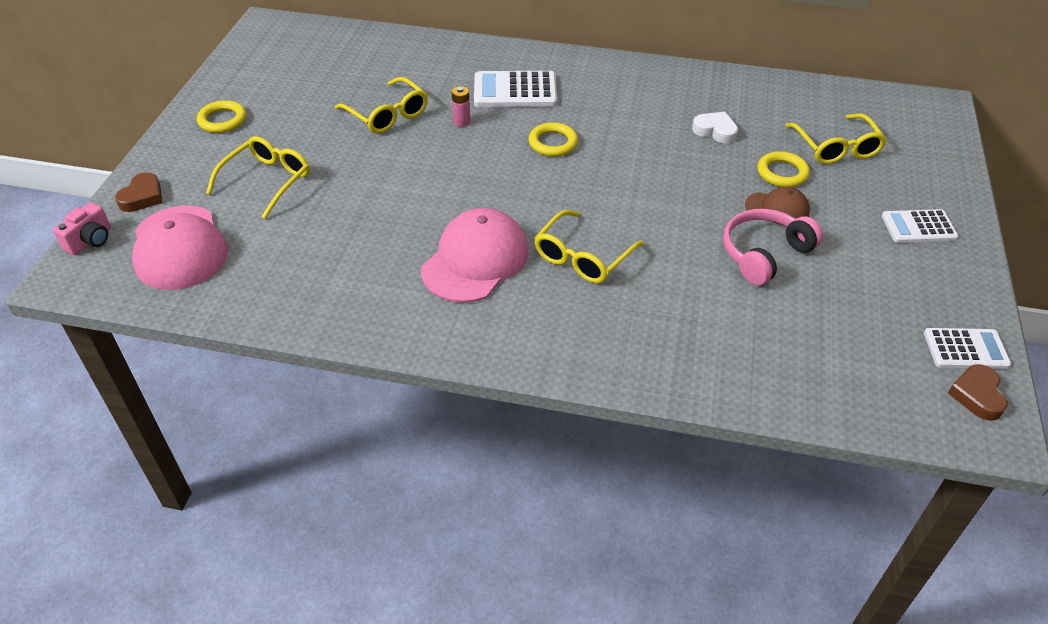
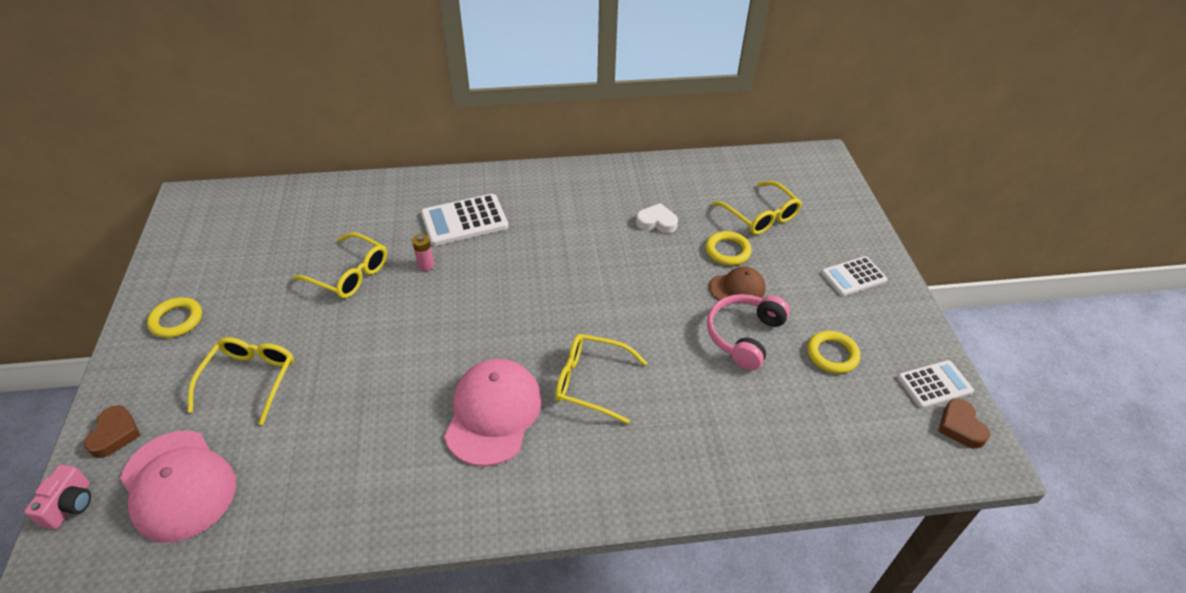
camera: 20 degrees left, 0 degrees up
yellow ring [528,122,578,157] -> yellow ring moved to [807,331,860,374]
yellow glasses [534,210,644,283] -> yellow glasses turned 90 degrees clockwise [555,334,647,424]

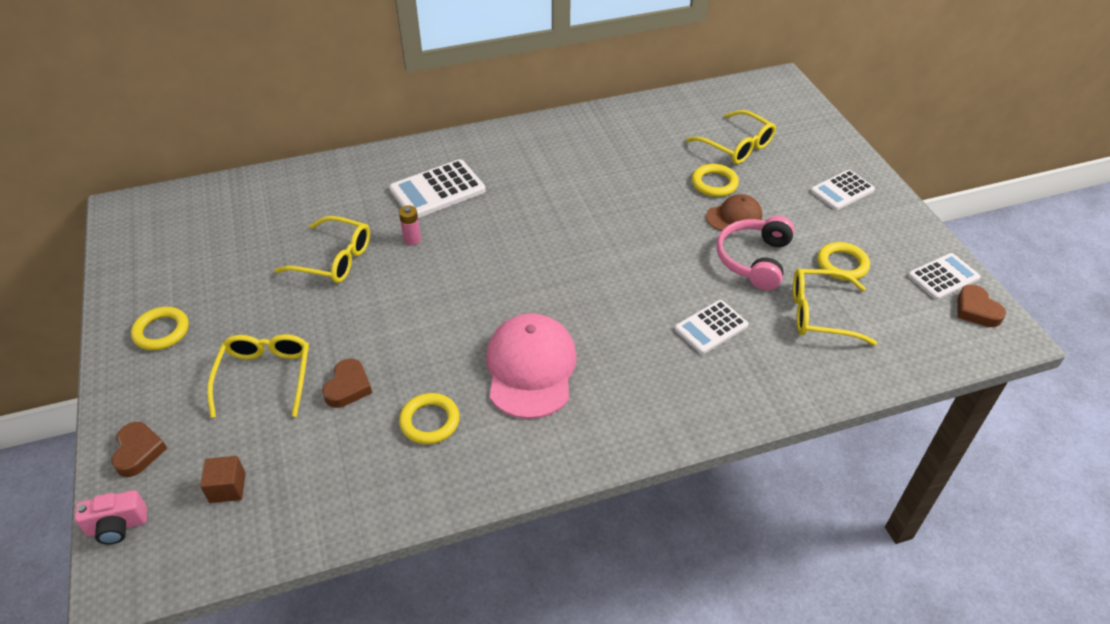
camera: 10 degrees left, 0 degrees up
pink camera [24,465,91,530] -> pink camera turned 75 degrees clockwise [74,490,147,544]
pink cap [120,431,236,543] -> brown cube [200,456,246,503]
yellow glasses [555,334,647,424] -> yellow glasses moved to [793,269,877,345]
white heart [636,203,678,233] -> none
none -> brown heart [322,358,372,408]
none -> yellow ring [399,393,460,444]
none -> white calculator [675,300,749,354]

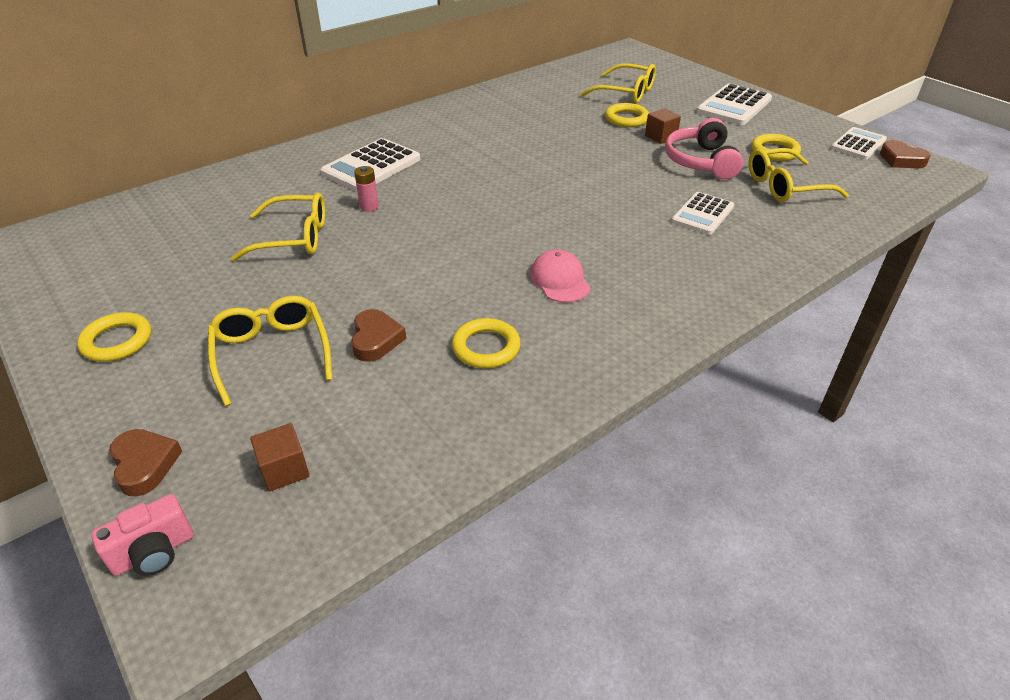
camera: 20 degrees left, 5 degrees down
pink cap [486,313,577,419] -> pink cap [530,249,591,303], size x0.55
brown cap [706,194,762,231] -> brown cube [645,108,681,144]
white calculator [811,170,875,210] -> white calculator [696,84,772,125], size x1.50

